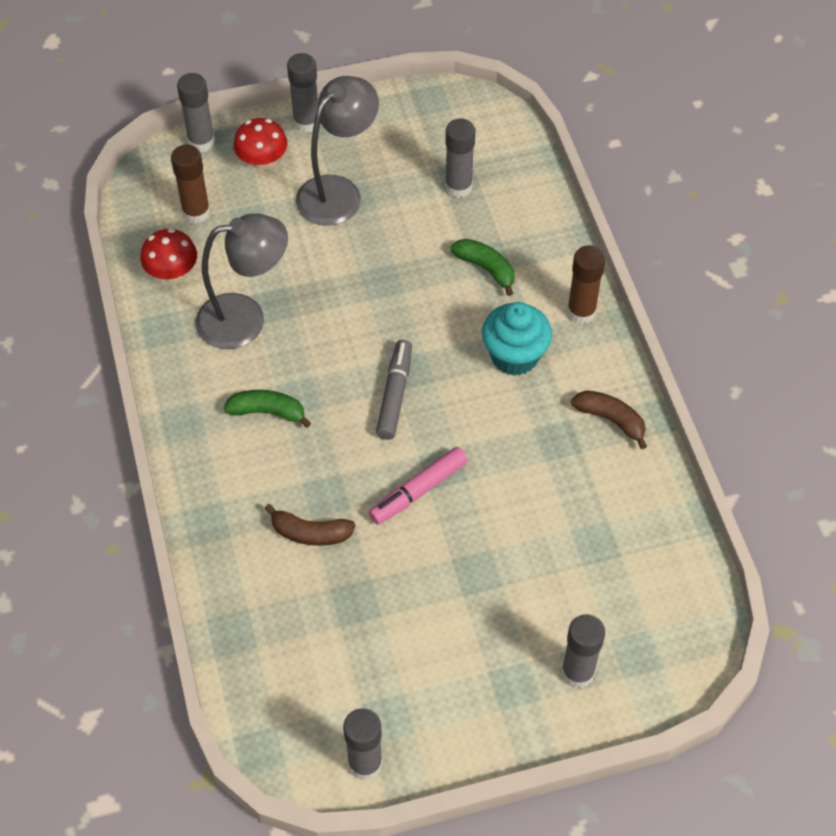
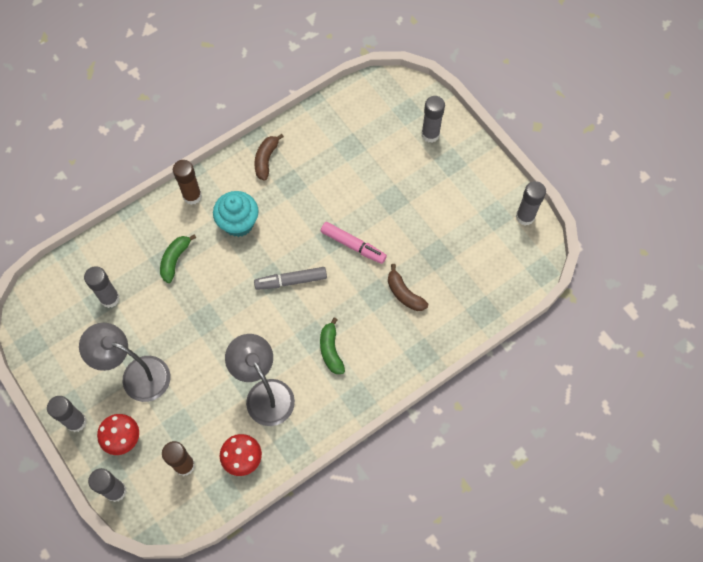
camera: 110 degrees left, 10 degrees up
brown banana [265,504,355,546] -> brown banana turned 150 degrees clockwise [388,264,428,311]

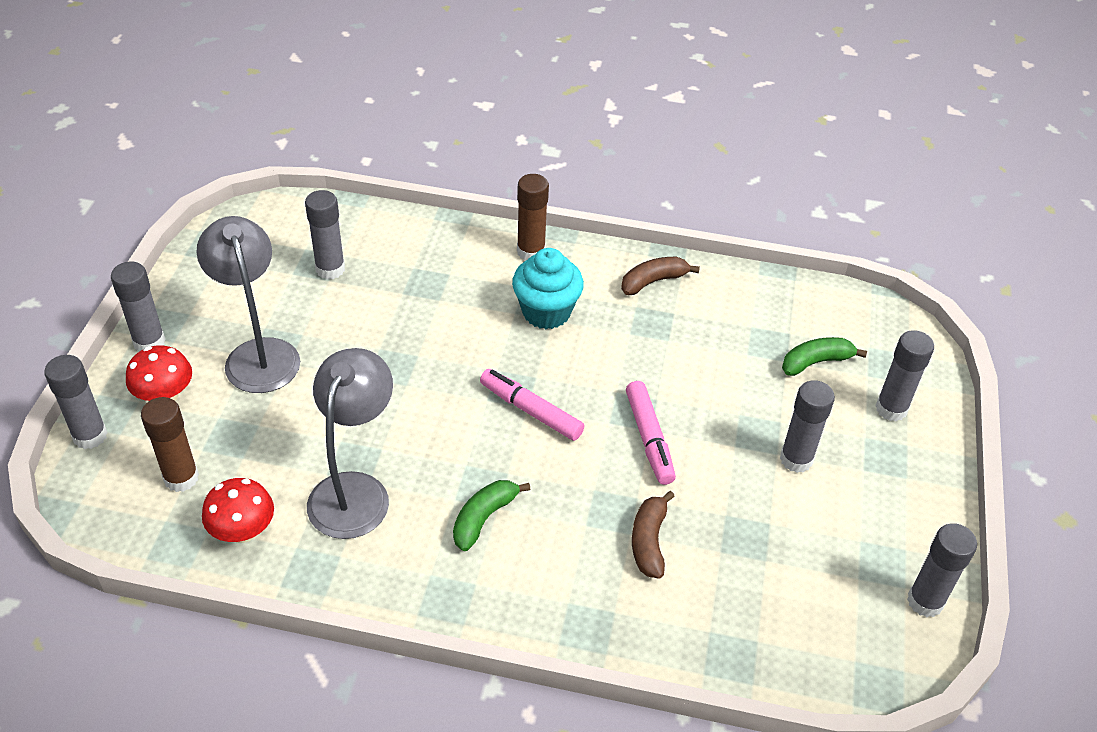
camera: 45 degrees right, 20 degrees down
green banana [160,234,196,283] -> green banana moved to [782,337,867,376]
grey marker [254,267,327,290] -> pink marker [480,369,584,441]
none -> grey glue stick [780,380,835,473]

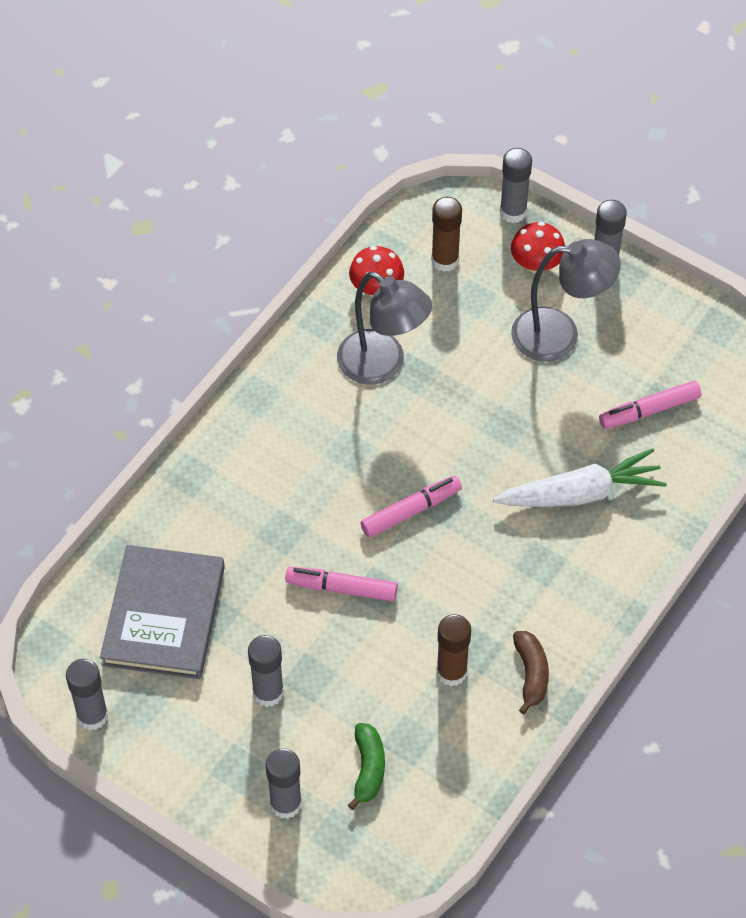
camera: 115 degrees right, 10 degrees up
grey glue stick [305,190,345,280] -> pink marker [599,381,701,429]
green banana [453,480,531,551] -> none
turquoise cupcake [512,248,584,329] -> none
brown glue stick [517,174,549,261] -> brown glue stick moved to [436,614,471,686]
brown banana [632,491,675,579] -> none
none -> grey book [100,545,225,679]
none -> white carrot [493,448,667,507]

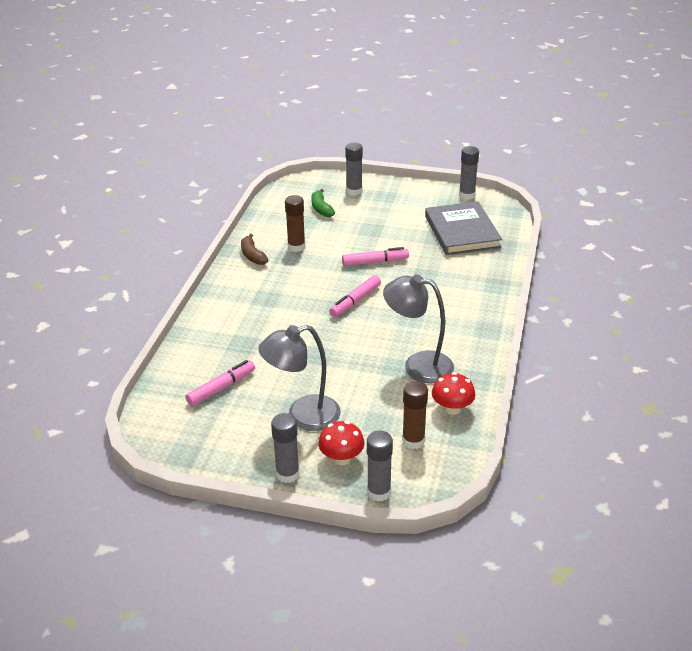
camera: 160 degrees right, 20 degrees down
grey glue stick [248,635,284,707] -> none
white carrot [493,448,667,507] -> none

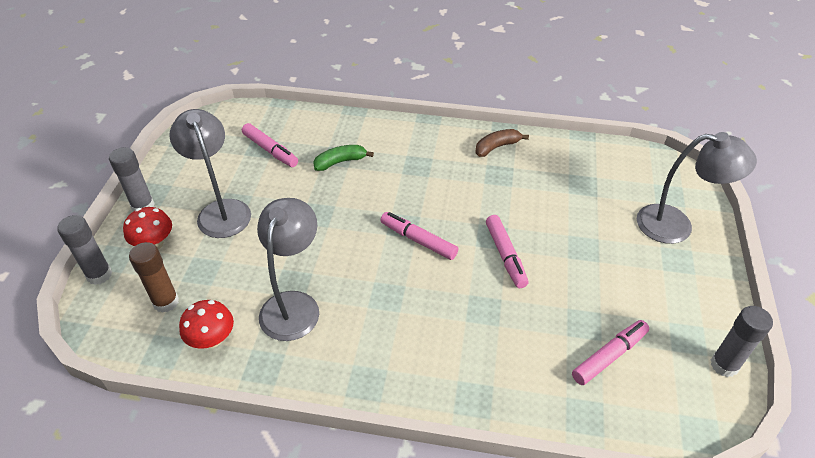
camera: 85 degrees right, 10 degrees up
brown glue stick [285,195,305,252] -> none
green banana [311,189,335,217] -> green banana moved to [313,145,374,171]
grey glue stick [345,143,363,196] -> grey lamp [637,132,757,244]
grey book [425,201,502,255] -> pink marker [572,320,649,385]

